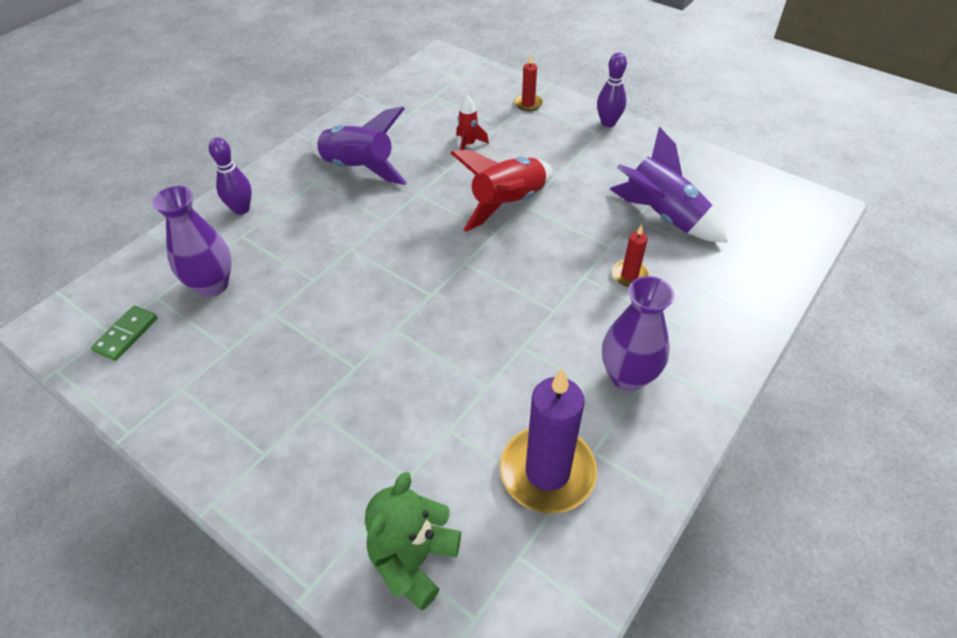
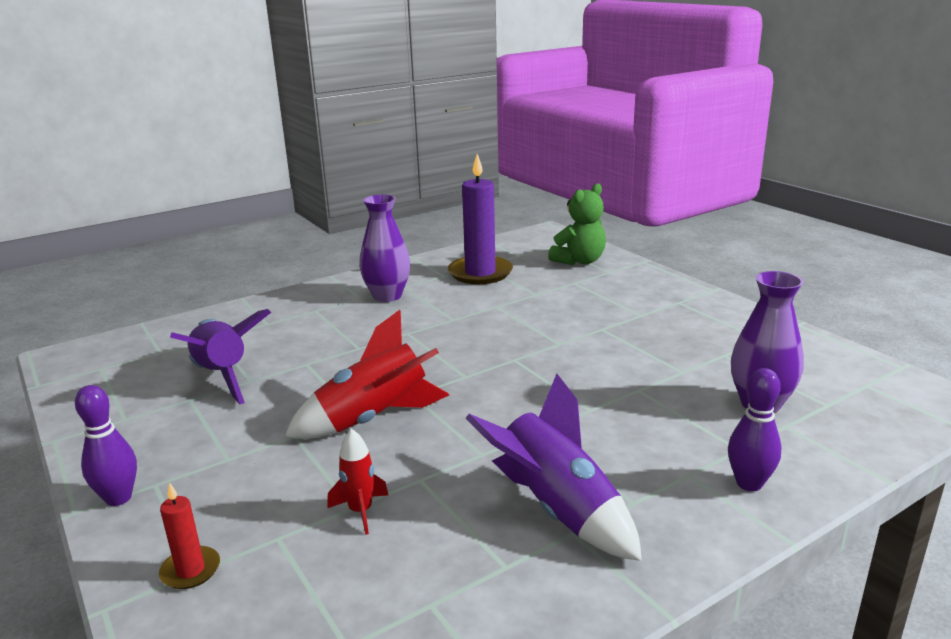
camera: 160 degrees left, 25 degrees down
green domino [91,306,157,361] -> none
red candle [612,225,649,287] -> none

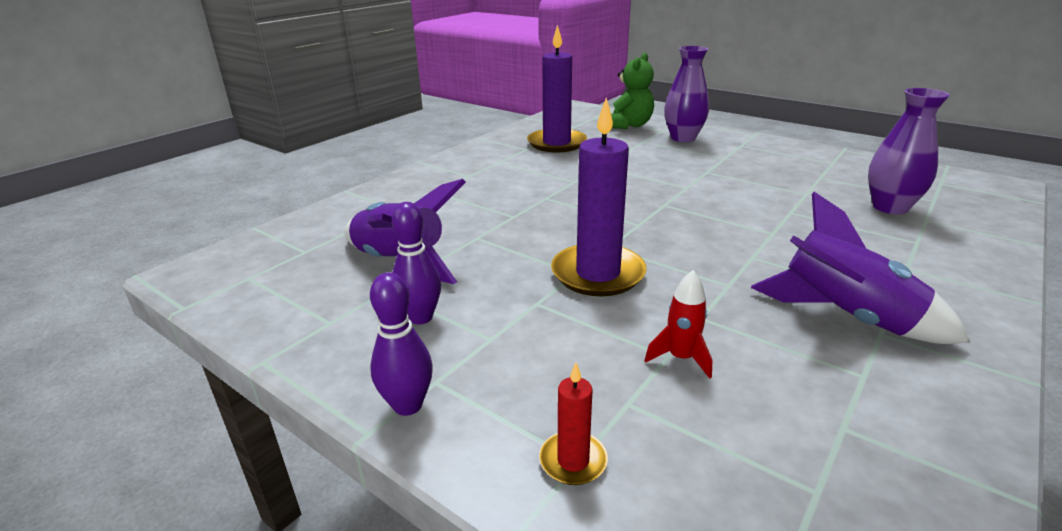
camera: 20 degrees left, 5 degrees up
red rocket [284,310,449,439] -> purple candle [551,98,647,296]
purple vase [359,194,410,302] -> purple vase moved to [664,46,709,142]
purple bowling pin [728,368,782,491] -> purple bowling pin moved to [392,202,441,325]

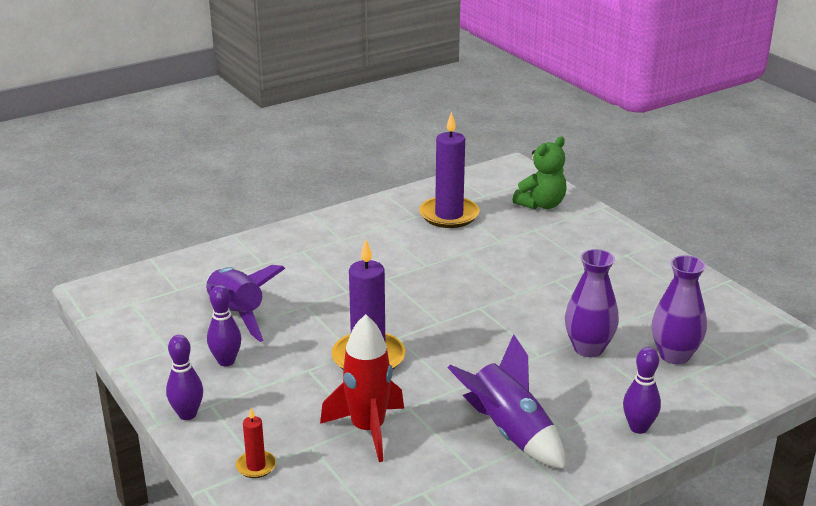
camera: 20 degrees right, 0 degrees up
red rocket [645,270,712,378] -> red rocket [320,314,404,462], size x1.95
purple vase [664,46,709,142] -> purple vase moved to [565,249,619,357]
none -> purple bowling pin [623,347,661,434]

